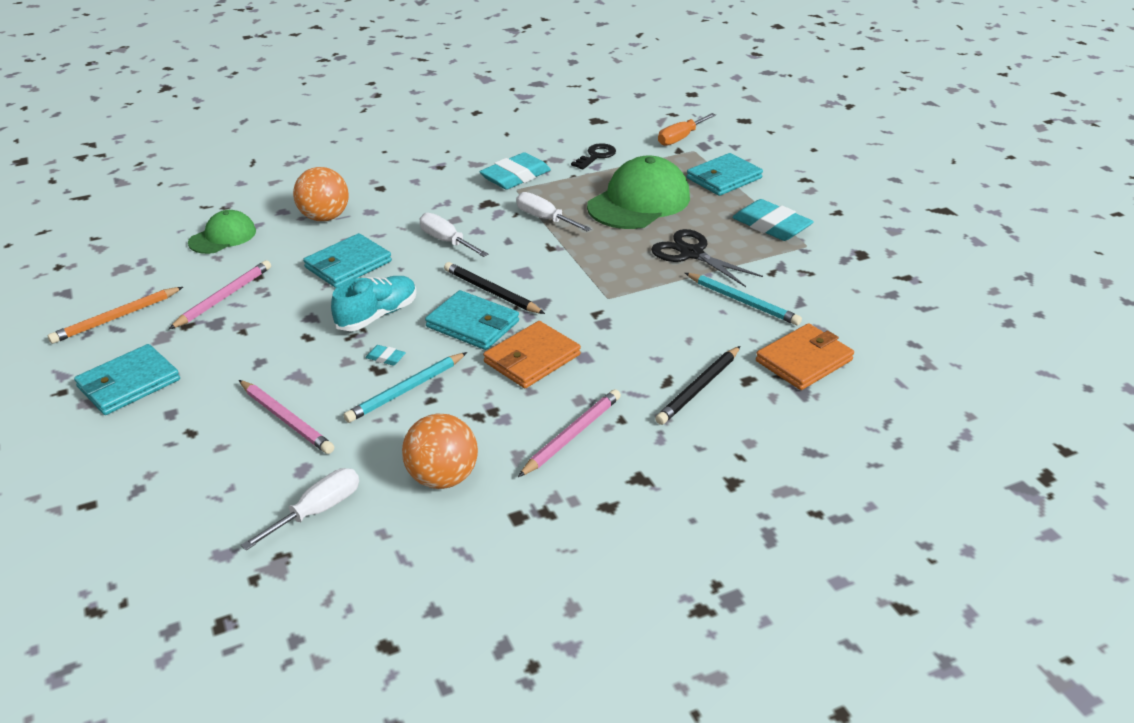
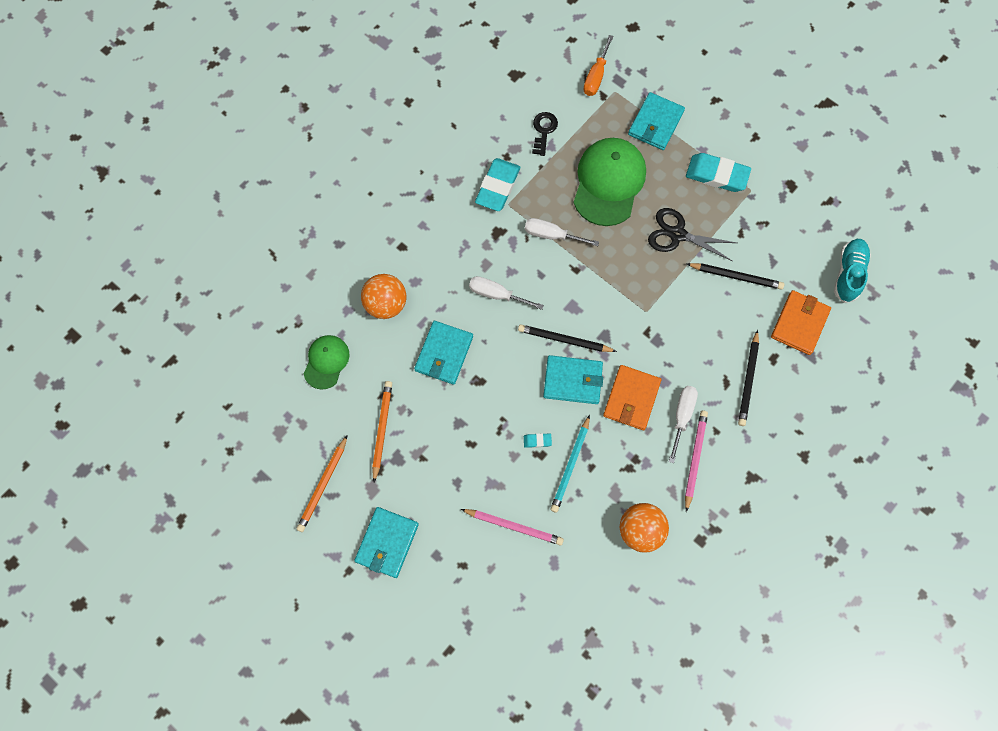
camera: 25 degrees left, 35 degrees up
pink pencil [169,260,271,329] -> orange pencil [372,381,392,482]
white screwdriver [241,468,359,550] -> white screwdriver moved to [669,386,698,463]
turquoise shoe [331,276,417,331] -> turquoise shoe moved to [834,239,871,303]
turquoise pencil [685,273,802,326] -> black pencil [687,263,784,289]

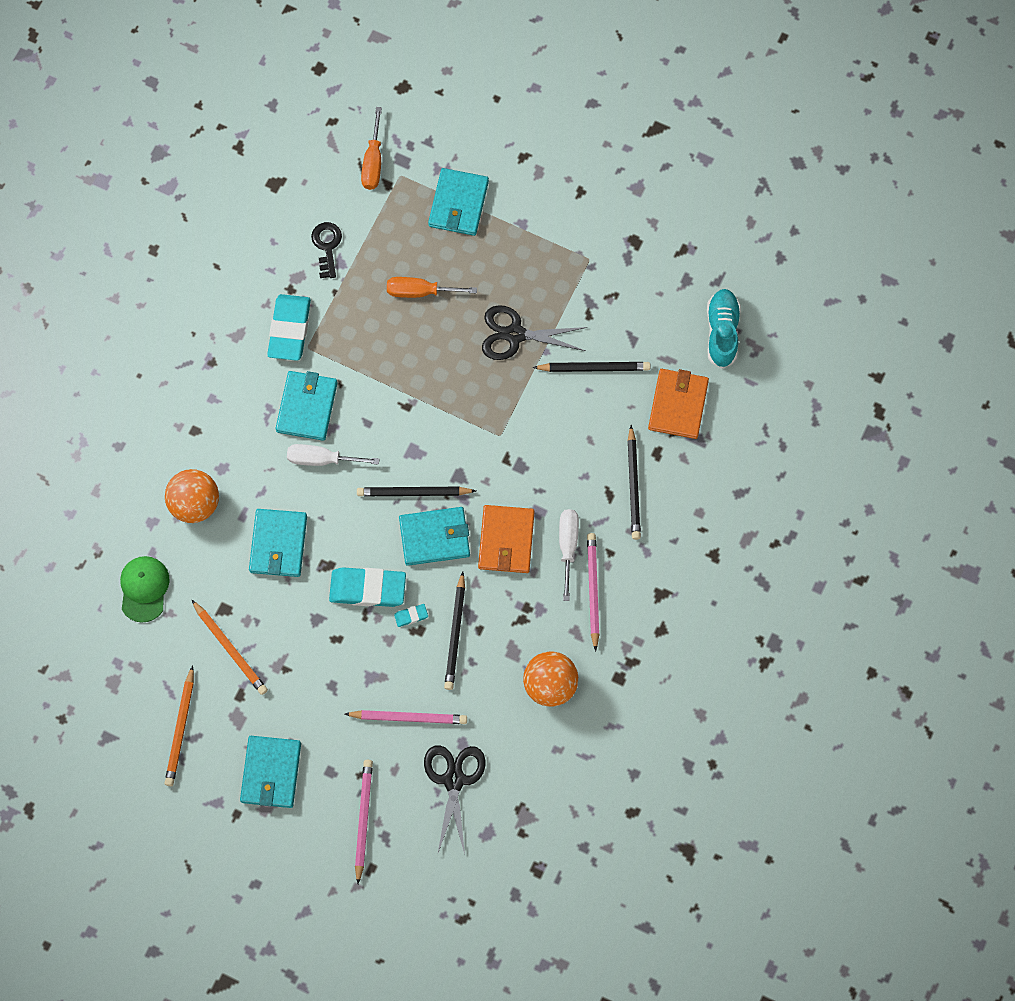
camera: 15 degrees left, 0 degrees up
orange pencil [372,381,392,482] -> orange pencil turned 150 degrees clockwise [192,600,268,695]
white screwdriver [525,218,599,246] -> none
turquoise pencil [550,415,590,513] -> black pencil [444,572,465,690]
green cap [573,138,646,226] -> orange screwdriver [387,277,477,298]
turquoise eraser [686,153,751,192] -> turquoise eraser moved to [329,567,406,607]
none -> turquoise wallet [276,371,337,441]
none -> pink pencil [355,760,373,884]
none -> black scissors [424,745,486,854]

